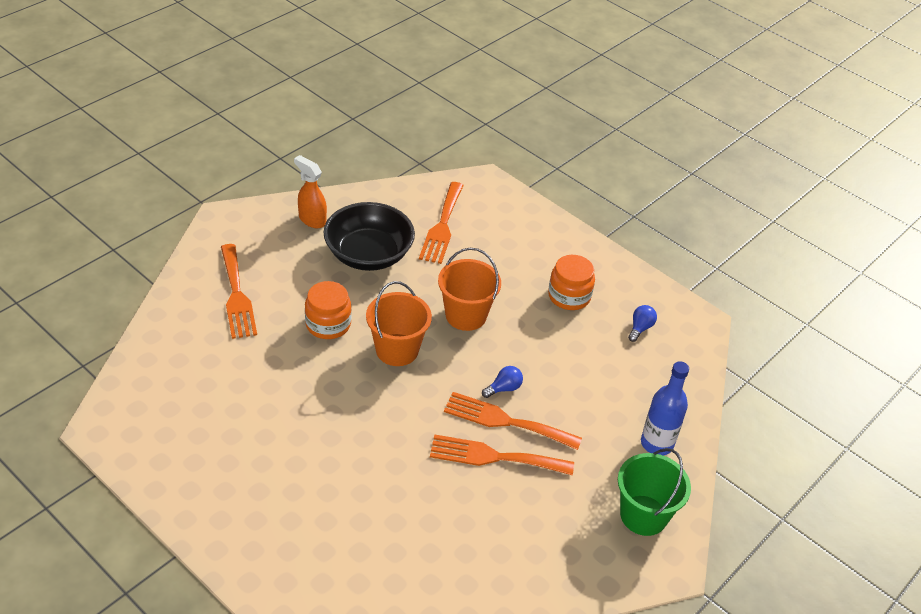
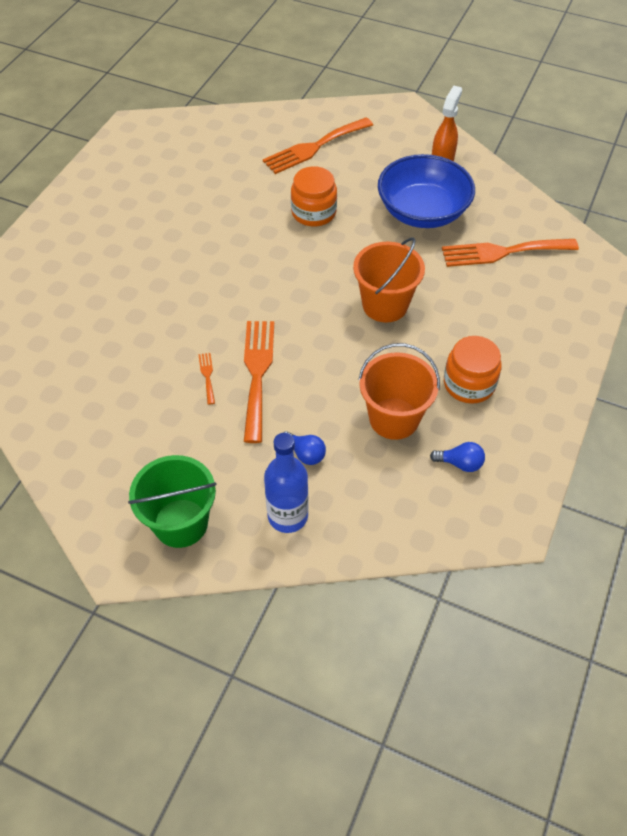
camera: 75 degrees right, 10 degrees up
black bowl [323,202,415,271] -> blue bowl [378,154,475,228]
orange bucket [366,281,432,366] -> orange bucket moved to [358,343,440,440]
orange fork [430,434,574,475] -> orange fork [198,353,215,405], size x0.43
blue light bulb [482,366,523,398] -> blue light bulb moved to [283,431,326,465]

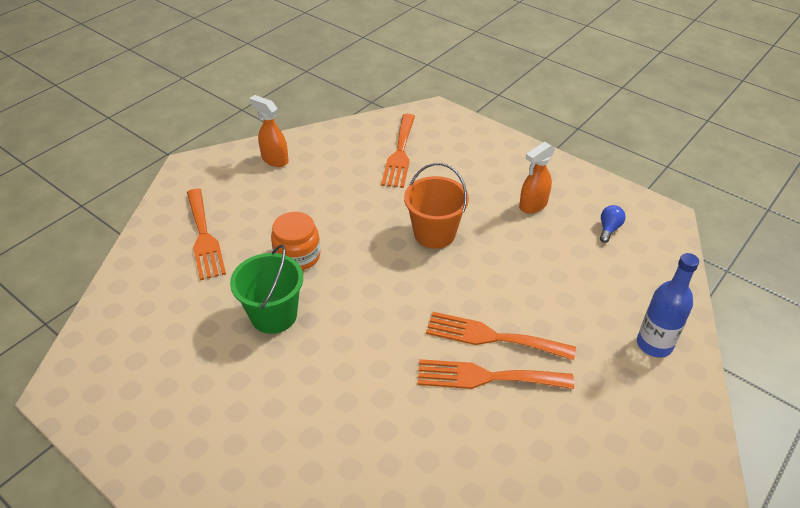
camera: 75 degrees left, 10 degrees down
green bucket [128,455,217,548] -> green bucket moved to [230,244,303,334]
orange fork [198,353,215,405] -> orange fork [418,359,574,389], size x2.35
blue light bulb [283,431,326,465] -> none
orange bucket [358,343,440,440] -> none
blue bowl [378,154,475,228] -> none
orange jar [444,336,501,404] -> orange spray bottle [519,142,555,214]

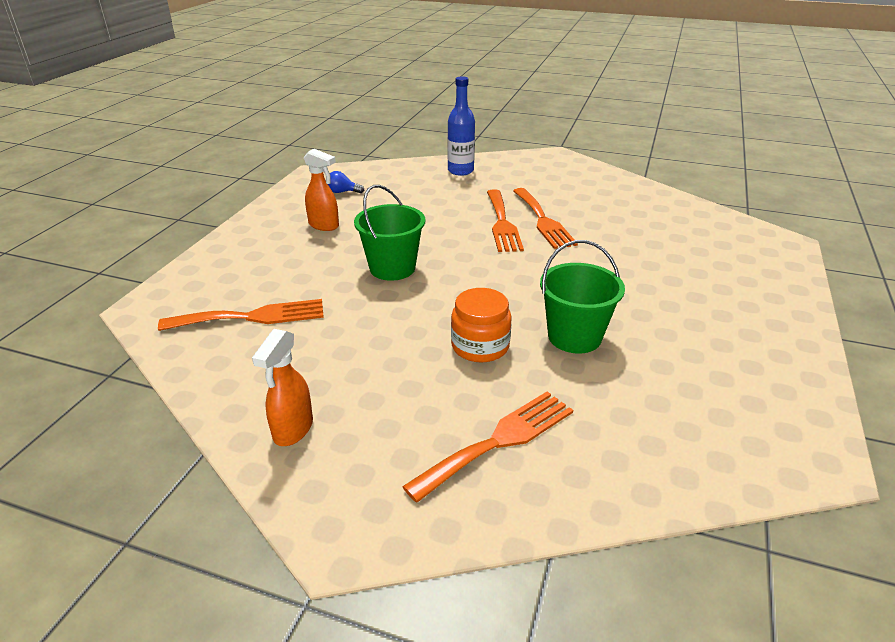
camera: 110 degrees left, 10 degrees down
orange bucket [404,163,469,249] -> green bucket [354,185,426,281]

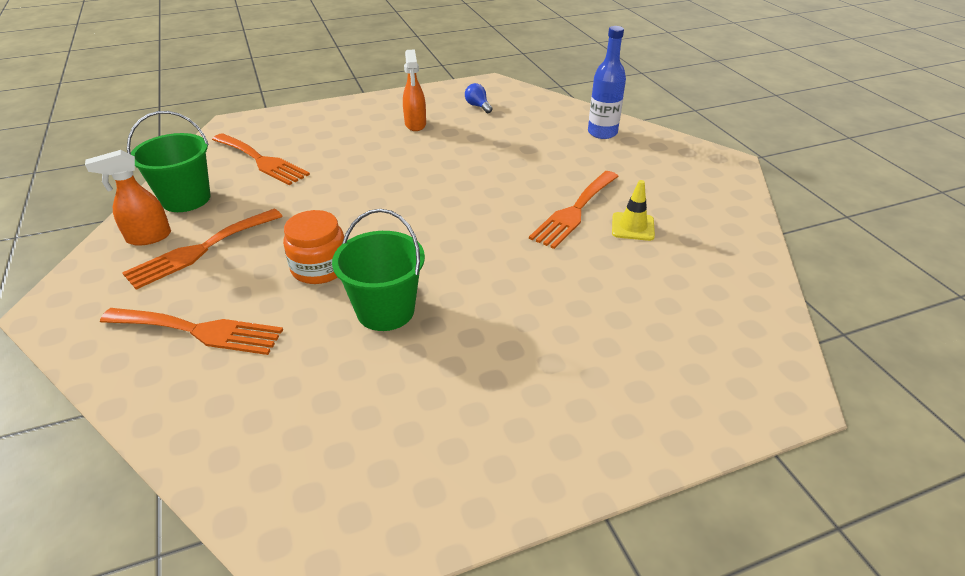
camera: 50 degrees right, 5 degrees up
green bucket [354,185,426,281] -> green bucket moved to [127,111,210,212]
orange fork [487,189,524,252] -> orange fork moved to [122,209,283,290]
none -> yellow traffic cone [612,180,655,241]

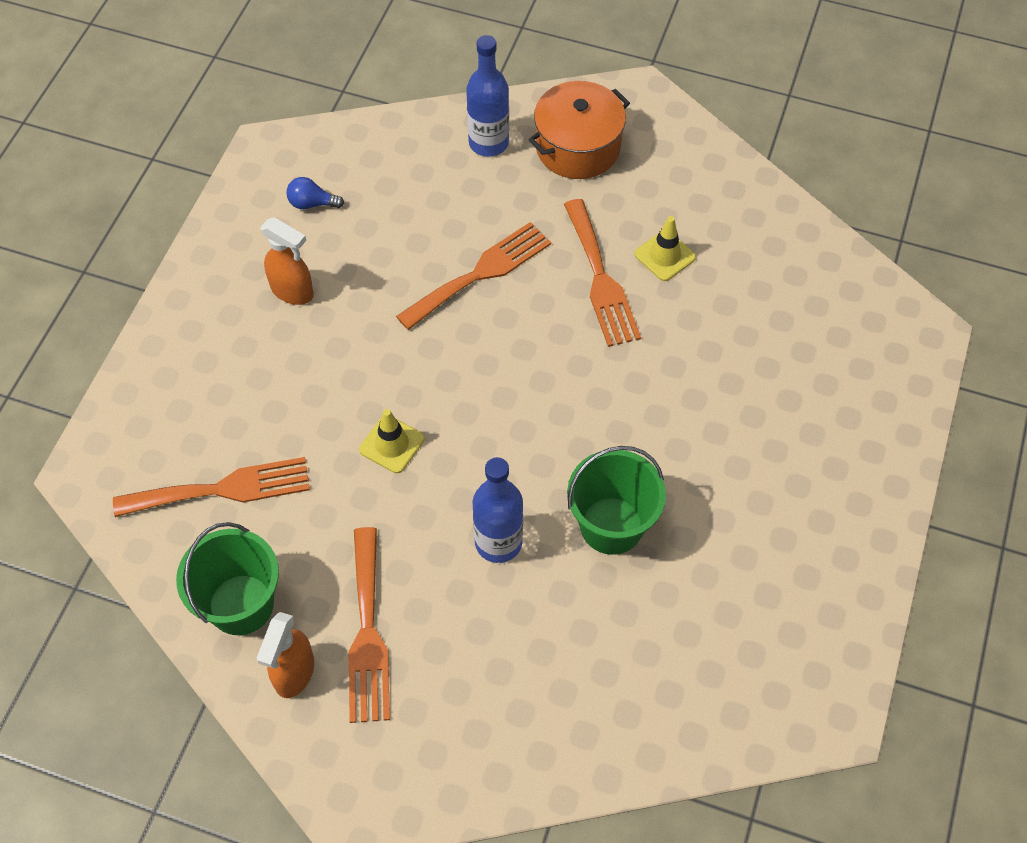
camera: 50 degrees left, 20 degrees up
orange fork [100,308,283,355] -> orange fork moved to [396,222,551,330]
orange jar [283,210,344,284] -> blue bottle [473,457,523,563]
none -> yellow traffic cone [359,409,425,473]
none -> orange pot [529,81,630,179]

